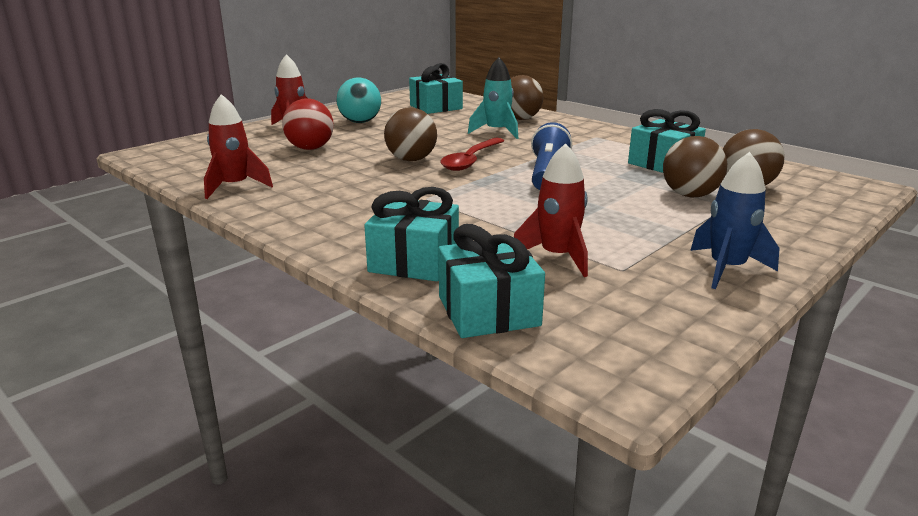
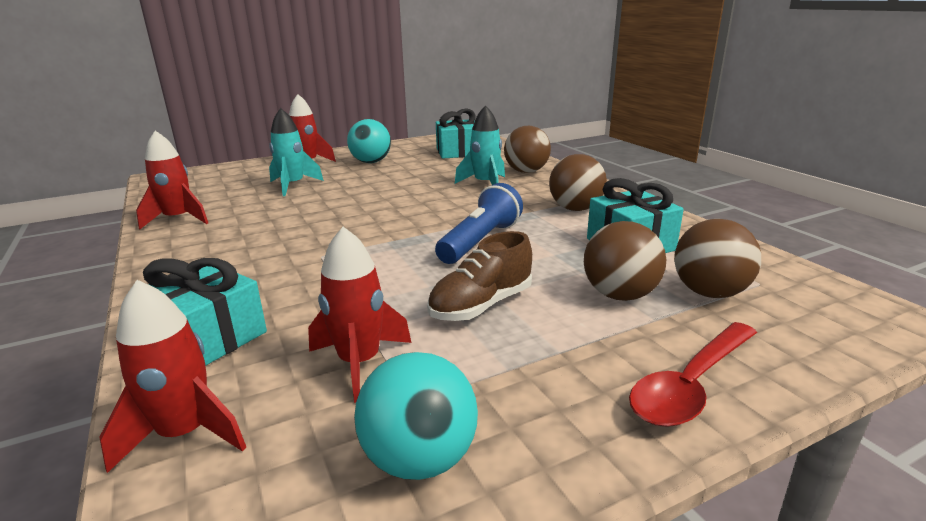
camera: 20 degrees right, 0 degrees up
red ball [282,98,334,150] -> turquoise rocket [269,108,324,196]
brown ball [384,108,437,161] -> brown ball moved to [549,154,607,211]
turquoise gift [438,224,545,338] -> red rocket [99,280,246,473]
red spoon [440,137,504,171] -> red spoon moved to [629,322,757,427]
blue rocket [690,152,780,289] -> none
none -> turquoise ball [354,352,478,480]
none -> brown shoe [427,231,532,321]

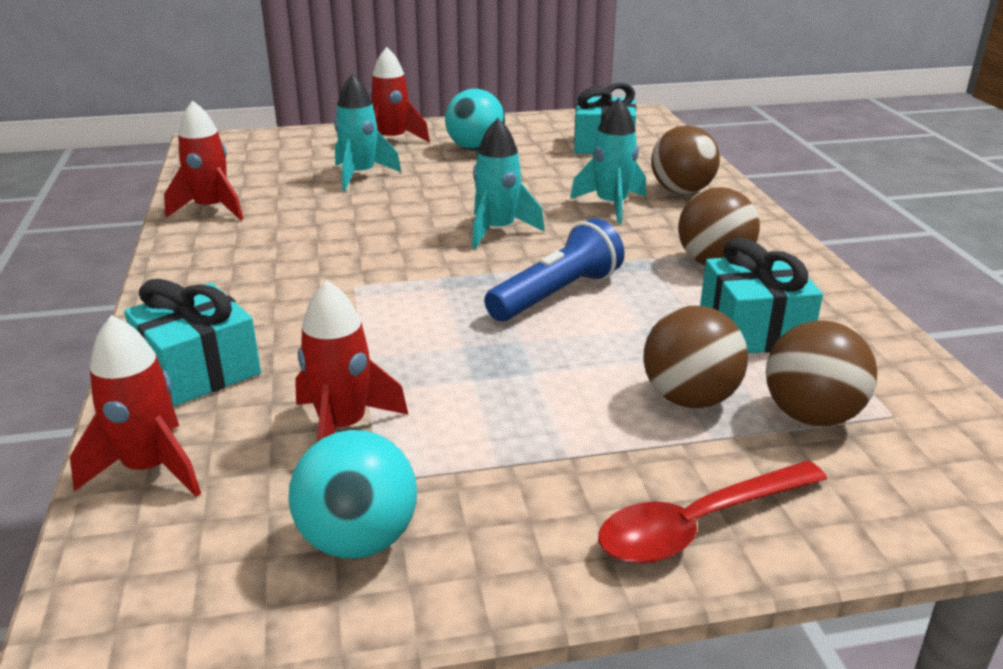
camera: 15 degrees right, 5 degrees up
brown shoe [427,231,532,321] -> none
none -> turquoise rocket [472,118,545,249]

